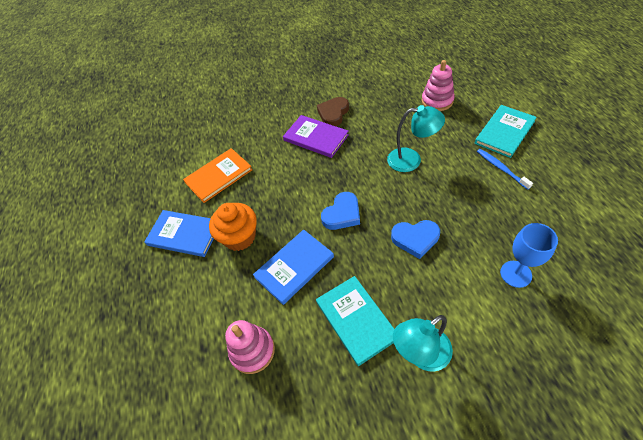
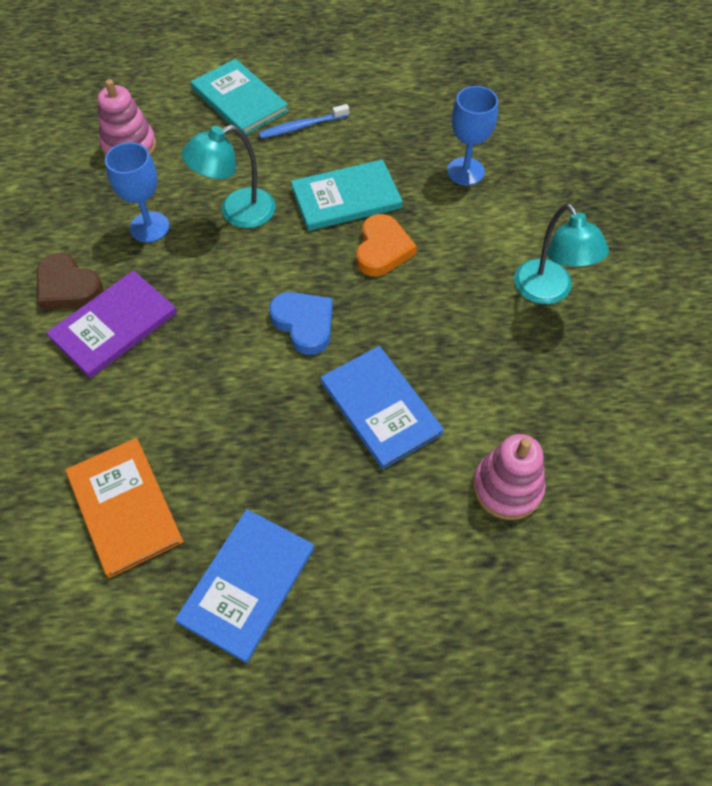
camera: 85 degrees left, 5 degrees up
orange cupcake [209,203,257,251] -> none
turquoise book [316,276,394,366] -> turquoise book moved to [291,159,403,231]
turquoise lamp [387,105,445,172] -> turquoise lamp turned 135 degrees counterclockwise [181,125,276,228]
blue heart [391,220,440,259] -> orange heart [356,214,417,276]
none -> blue goblet [105,142,170,242]

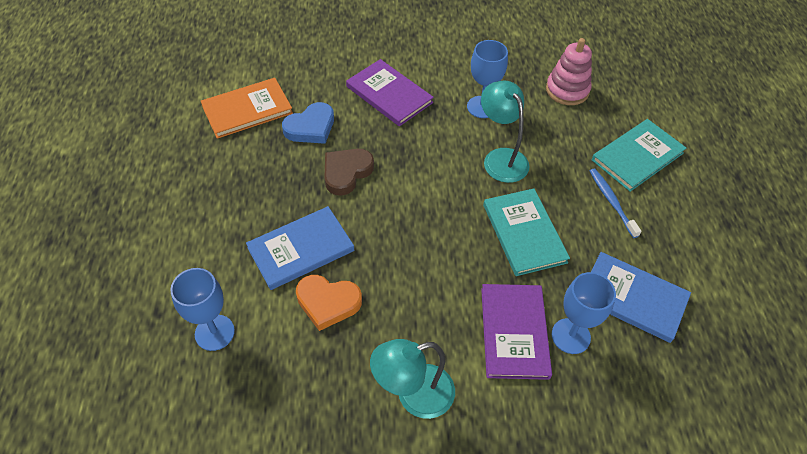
camera: 90 degrees right, 5 degrees down
brown heart [37,253,103,310] -> brown heart moved to [324,149,374,196]
blue book [175,509,314,663] -> blue book moved to [591,252,691,343]
blue heart [269,292,333,355] -> blue heart moved to [282,102,334,144]
orange heart [356,214,417,276] -> orange heart moved to [296,275,362,331]
pink stacking toy [473,434,546,520] -> blue goblet [171,268,235,351]
none -> purple book [481,284,552,380]

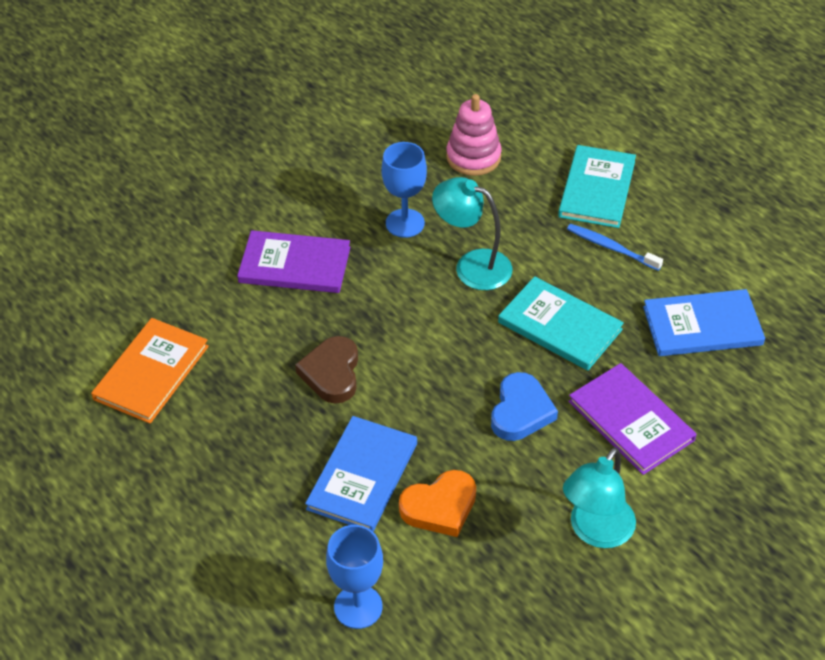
camera: 35 degrees left, 5 degrees down
blue heart [282,102,334,144] -> blue heart moved to [491,372,558,441]
blue goblet [552,272,616,354] -> none

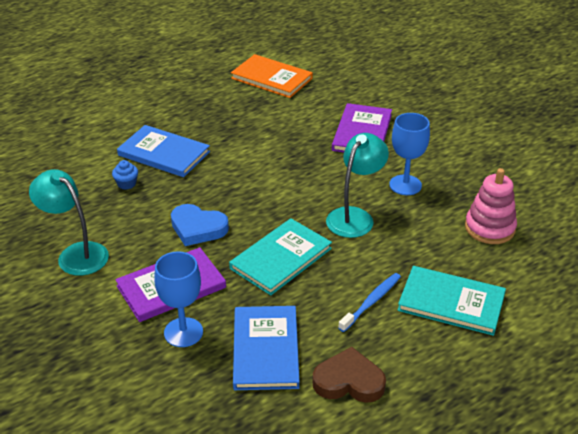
camera: 95 degrees right, 10 degrees down
brown heart [295,336,358,404] -> brown heart moved to [312,347,386,403]
blue goblet [326,525,383,629] -> blue goblet moved to [154,252,203,347]
orange heart [399,470,476,537] -> blue cupcake [112,160,138,190]

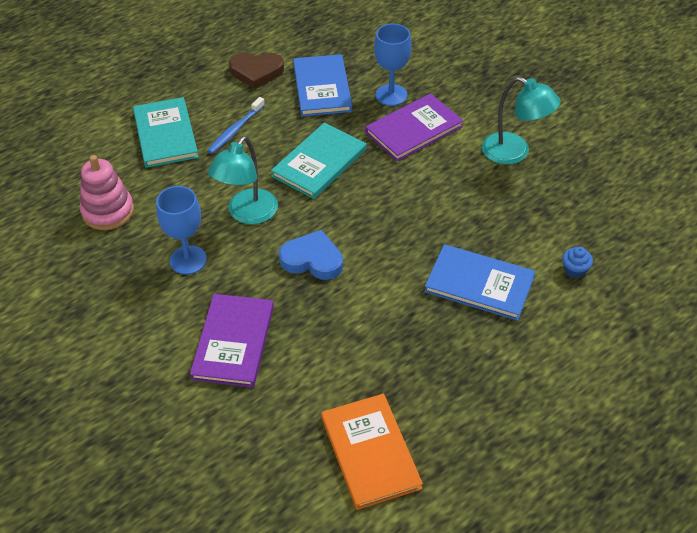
camera: 175 degrees right, 10 degrees up
blue cupcake [112,160,138,190] -> blue cupcake moved to [562,246,593,279]
blue heart [171,204,229,246] -> blue heart moved to [279,230,343,280]
orange book [231,54,313,98] -> orange book turned 45 degrees clockwise [321,394,423,510]
turquoise book [398,266,506,336] -> turquoise book turned 60 degrees clockwise [133,97,199,168]

